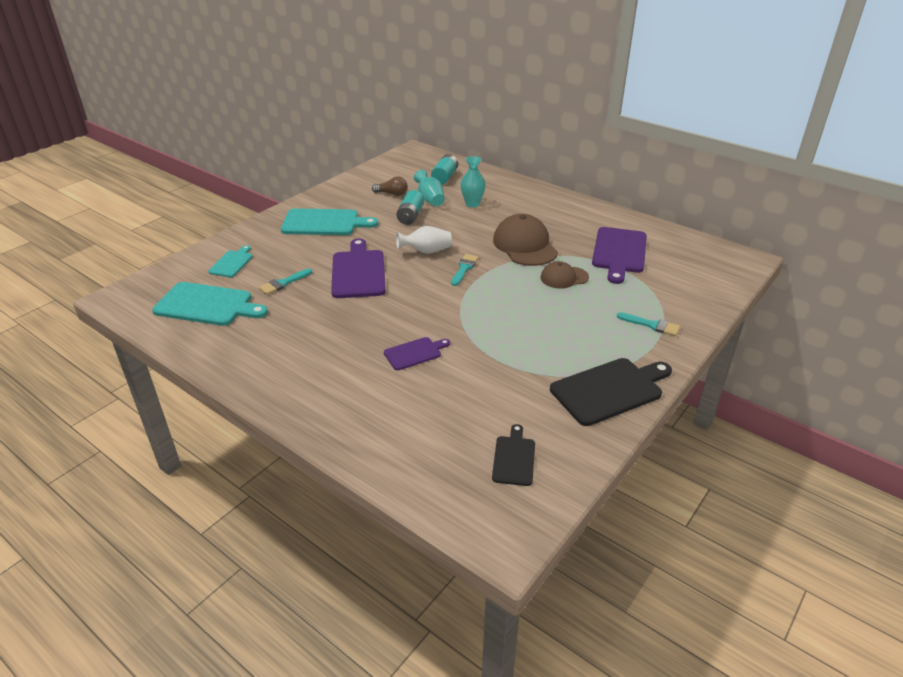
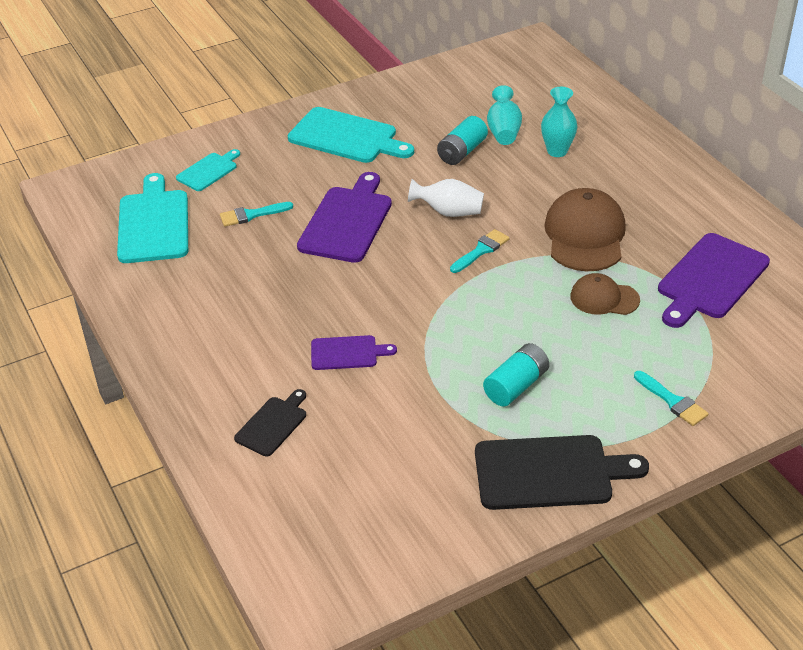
camera: 25 degrees right, 5 degrees up
turquoise cutting board [152,282,268,326] -> turquoise cutting board turned 135 degrees counterclockwise [117,173,188,263]
brown light bulb [372,176,407,196] -> none
turquoise battery [431,154,458,184] -> turquoise battery moved to [483,343,549,406]
black cutting board [492,424,535,486] -> black cutting board moved to [234,389,306,456]

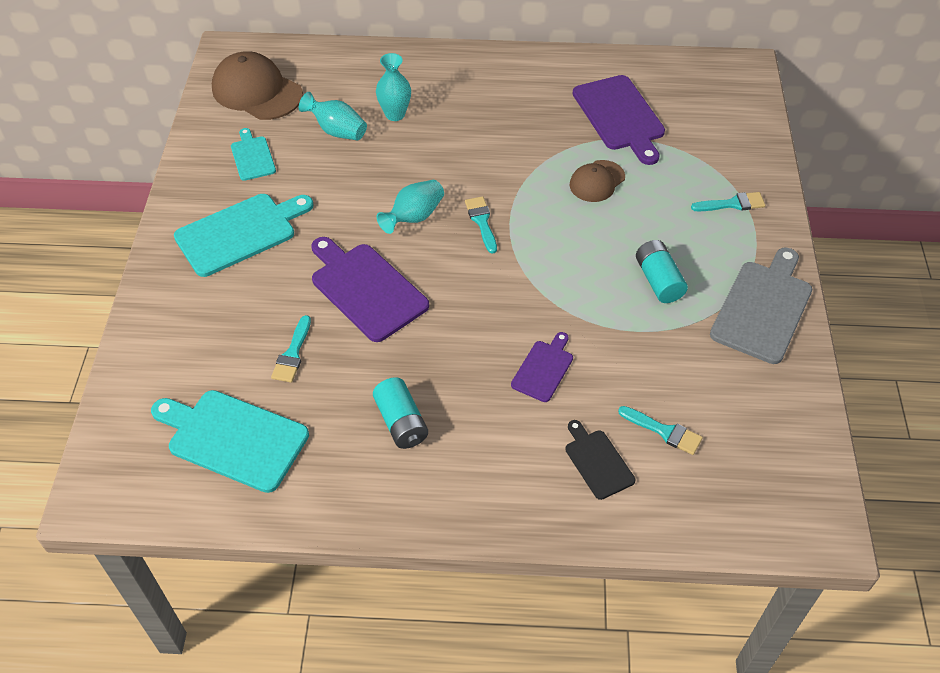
camera: 60 degrees left, 10 degrees up
turquoise cutting board [176,149,240,191] -> turquoise cutting board moved to [231,128,276,181]
white vase [408,179,484,217] -> turquoise vase [377,180,444,234]
turquoise battery [437,116,488,165] -> turquoise battery moved to [373,377,428,449]
black cutting board [475,435,649,510] -> grey cutting board [710,248,812,364]
brown cap [544,188,626,271] -> brown cap moved to [212,51,303,120]
none -> turquoise brush [618,406,703,455]

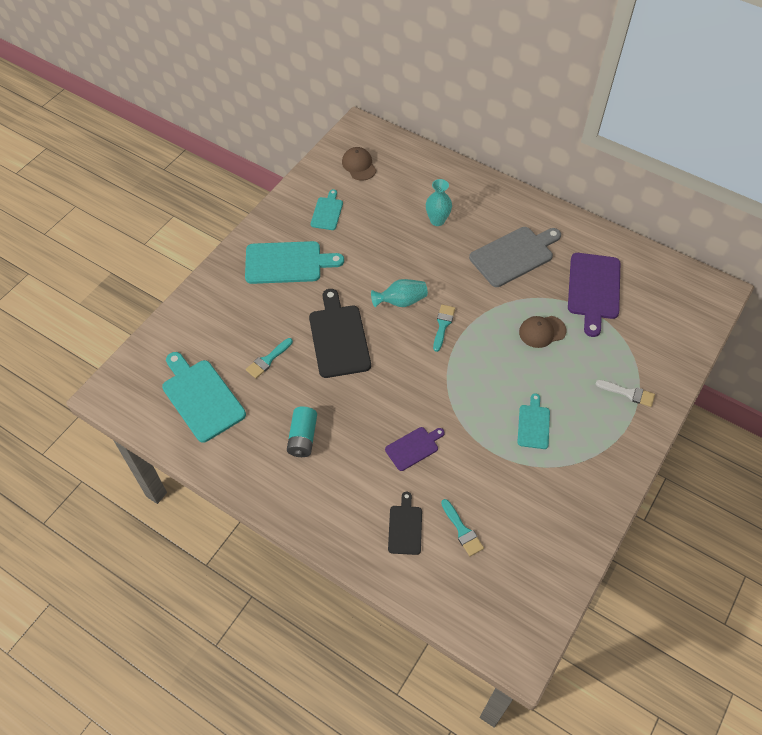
camera: 30 degrees right, 5 degrees up
brown cap [212,51,303,120] -> brown cap [342,147,376,180], size x0.59
turquoise vase [299,92,367,141] -> none
purple cutting board [311,237,429,342] -> black cutting board [309,289,371,378]
turquoise battery [636,240,688,303] -> turquoise cutting board [518,393,550,449]
turquoise brush [691,192,765,211] -> white brush [596,380,655,407]
grey cutting board [710,248,812,364] -> grey cutting board moved to [469,227,561,287]

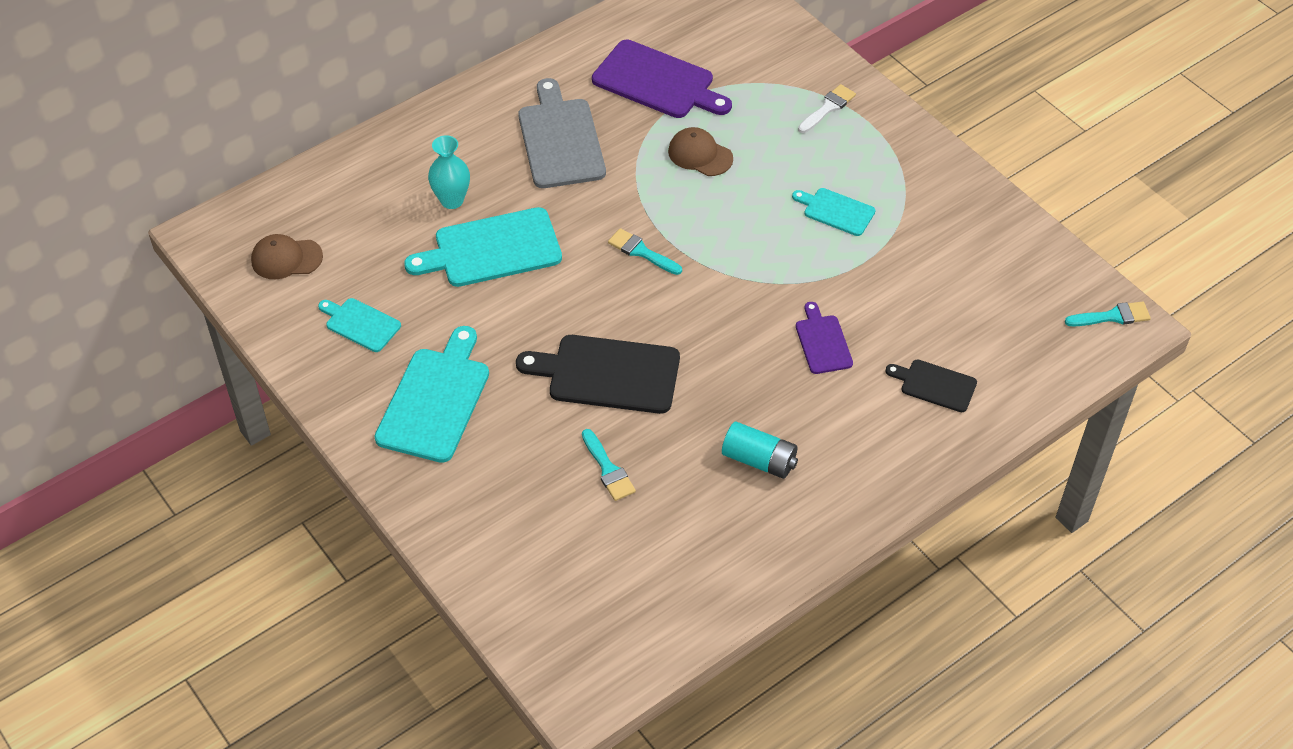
camera: 70 degrees left, 5 degrees down
turquoise cutting board [162,352,246,442] -> turquoise cutting board moved to [404,207,562,287]
turquoise vase [371,279,428,307] -> none
turquoise brush [441,499,484,556] -> turquoise brush moved to [1065,301,1151,326]
brown cap [519,316,567,348] -> brown cap turned 120 degrees clockwise [668,127,733,176]

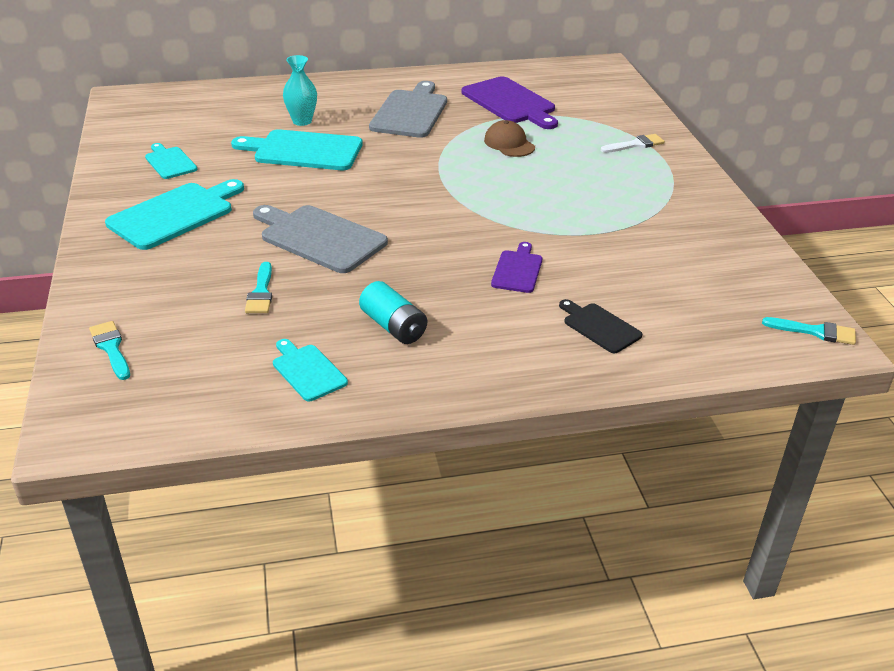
camera: 25 degrees right, 15 degrees down
brown cap [251,234,323,279] -> none
black cutting board [516,335,680,414] -> grey cutting board [253,205,388,273]
turquoise brush [608,228,682,275] -> turquoise brush moved to [89,321,130,380]
turquoise cutting board [792,188,875,236] -> turquoise cutting board moved to [273,339,348,401]

